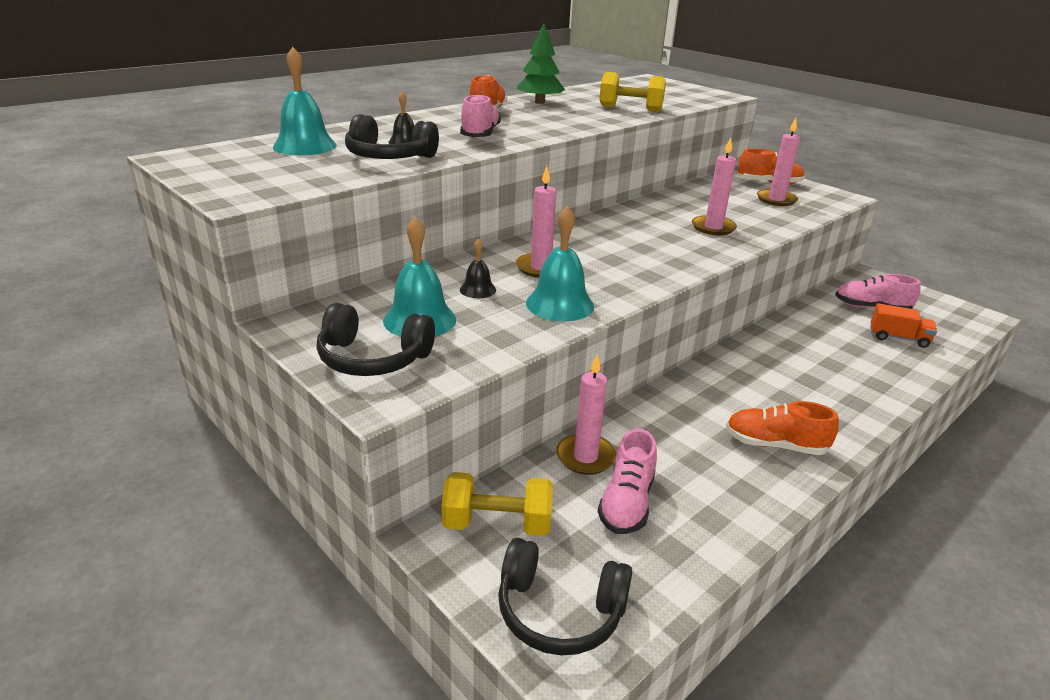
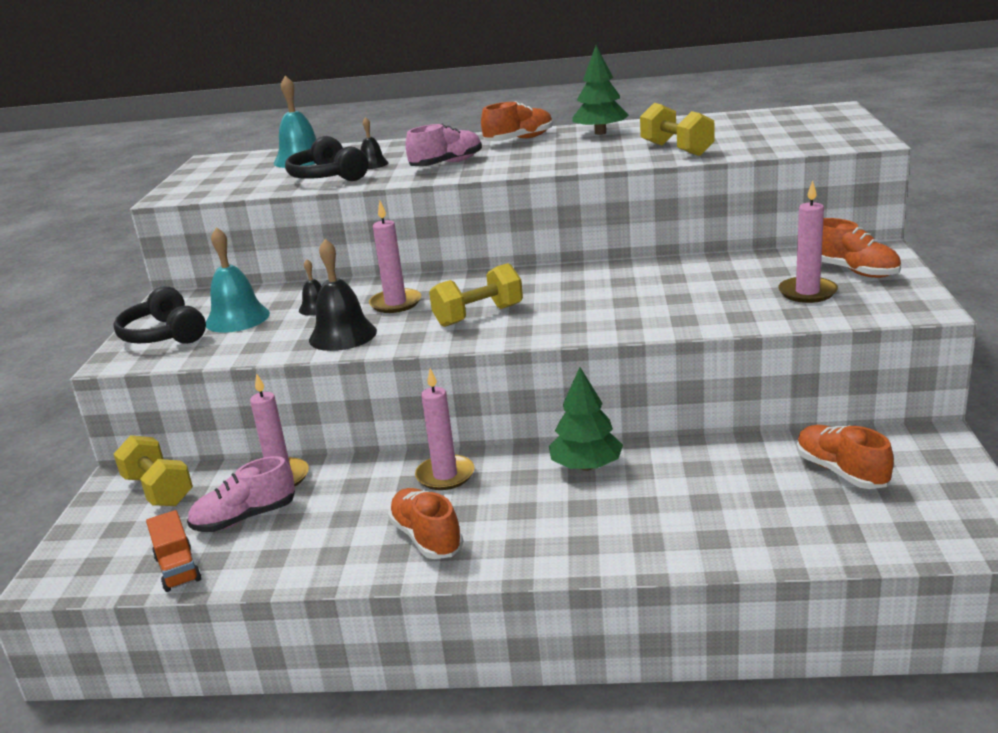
camera: 50 degrees right, 5 degrees down
black headphones [498,538,632,656] -> none
turquoise bell [526,206,594,321] -> black bell [309,239,377,351]
pink candle [692,138,737,235] -> pink candle moved to [415,368,474,490]
pink shoe [835,274,921,309] -> orange shoe [797,425,894,489]
orange truck [870,303,937,348] -> orange truck moved to [146,510,201,592]
none -> yellow dumbbell [429,263,523,327]
none -> green tree [549,367,623,471]

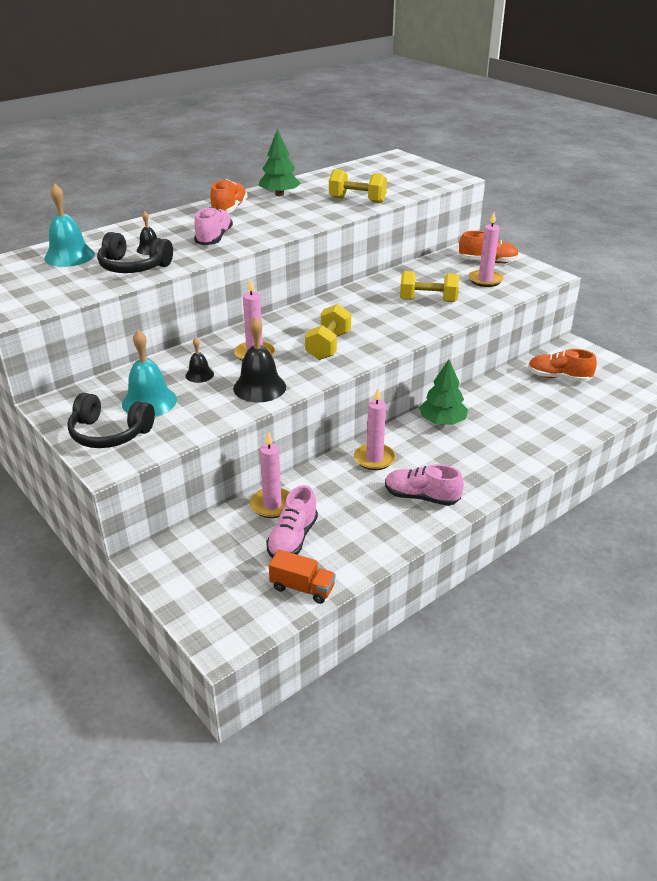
camera: 45 degrees left, 10 degrees up
yellow dumbbell [114,435,193,506] -> yellow dumbbell moved to [400,271,459,302]
orange shoe [388,488,463,559] -> pink shoe [385,464,464,506]

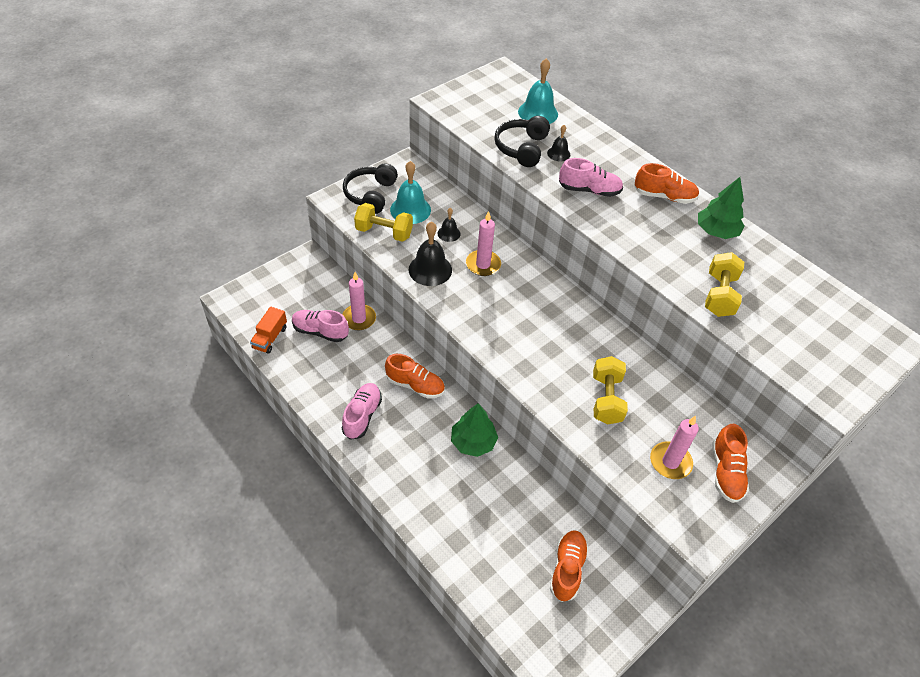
camera: 85 degrees right, 15 degrees up
yellow dumbbell [305,304,351,360] -> yellow dumbbell moved to [354,203,413,242]
pink candle [354,388,396,470] -> orange shoe [385,354,445,399]

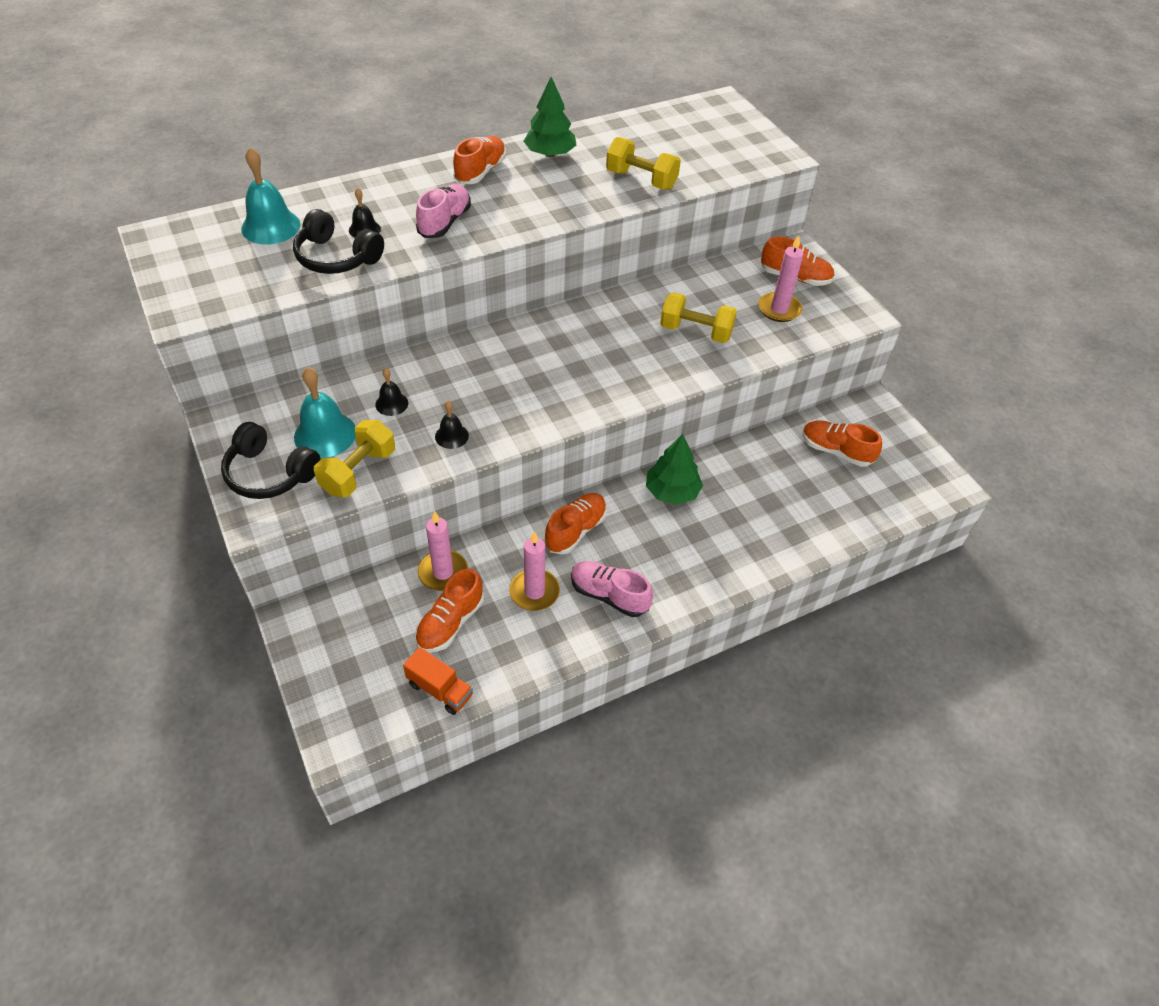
camera: 75 degrees left, 0 degrees up
pink shoe [292,310,349,342] -> orange shoe [415,569,484,652]
black bell [409,221,452,286] -> black bell [435,401,469,449], size x0.55
pink candle [466,211,501,276] -> pink candle moved to [509,531,560,611]

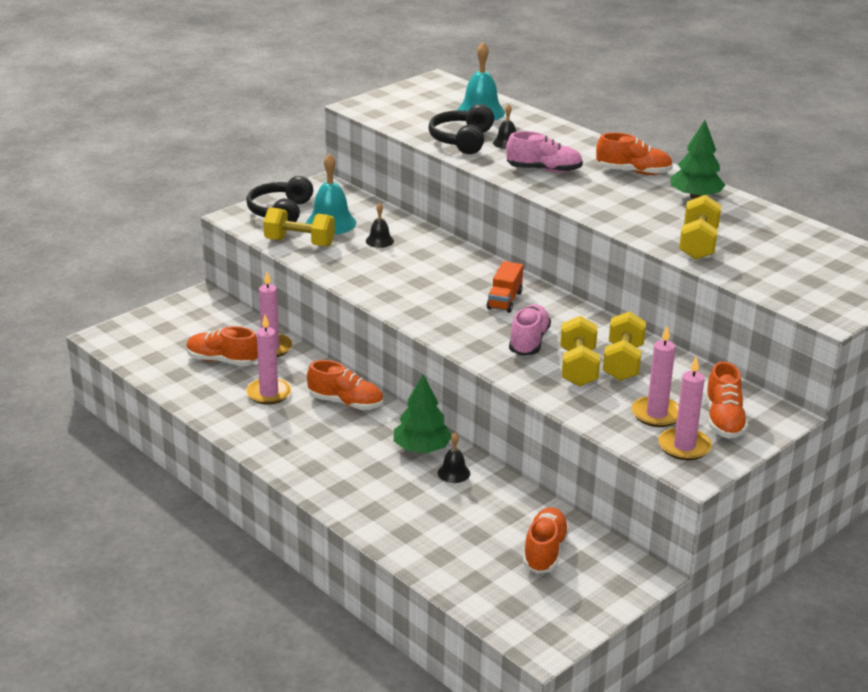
camera: 75 degrees right, 20 degrees down
orange truck [403,647,473,715] -> orange truck moved to [487,261,523,313]
black bell [435,401,469,449] -> black bell moved to [438,433,470,483]
pink shoe [571,561,653,617] -> pink shoe moved to [509,304,551,356]
none -> yellow dumbbell [603,311,646,381]
none -> pink candle [658,356,712,460]

